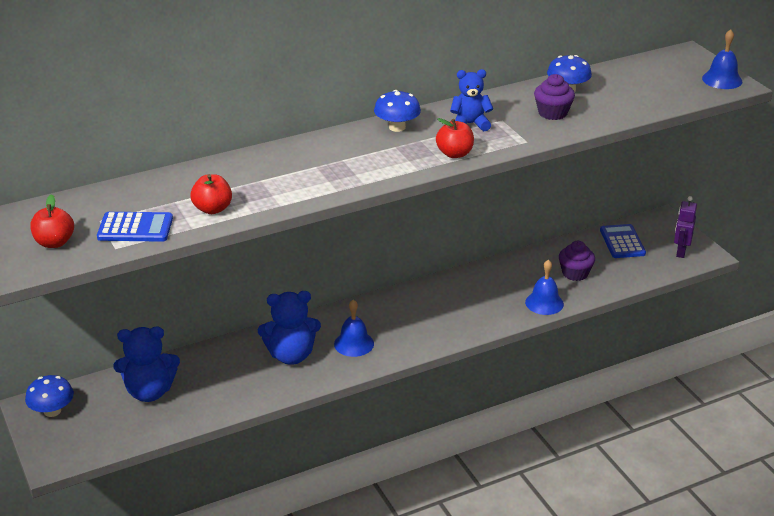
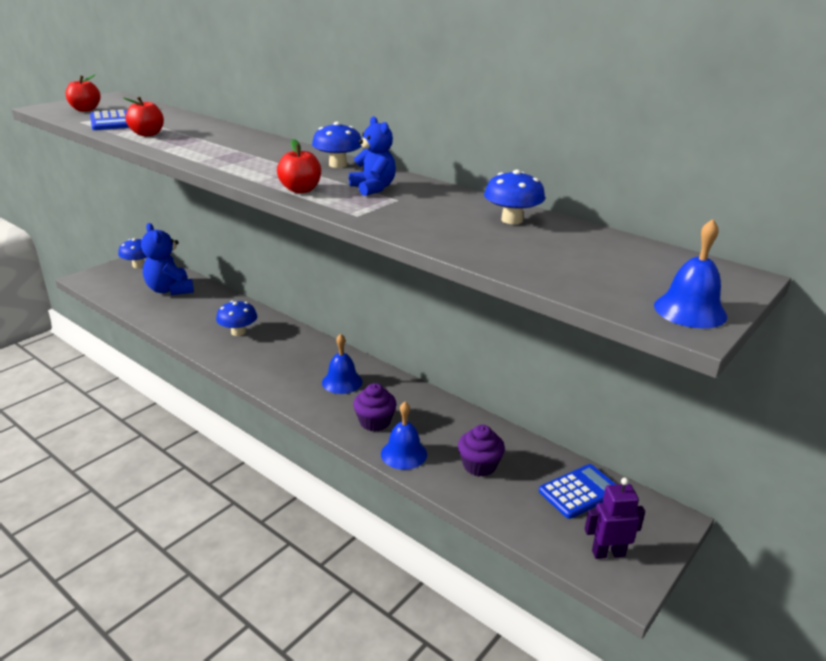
camera: 65 degrees right, 5 degrees down
blue teddy bear [258,291,321,365] -> blue mushroom [216,301,257,336]
blue bell [334,300,374,357] -> blue bell moved to [322,334,363,394]
purple cupcake [534,74,575,120] -> purple cupcake moved to [353,383,396,431]

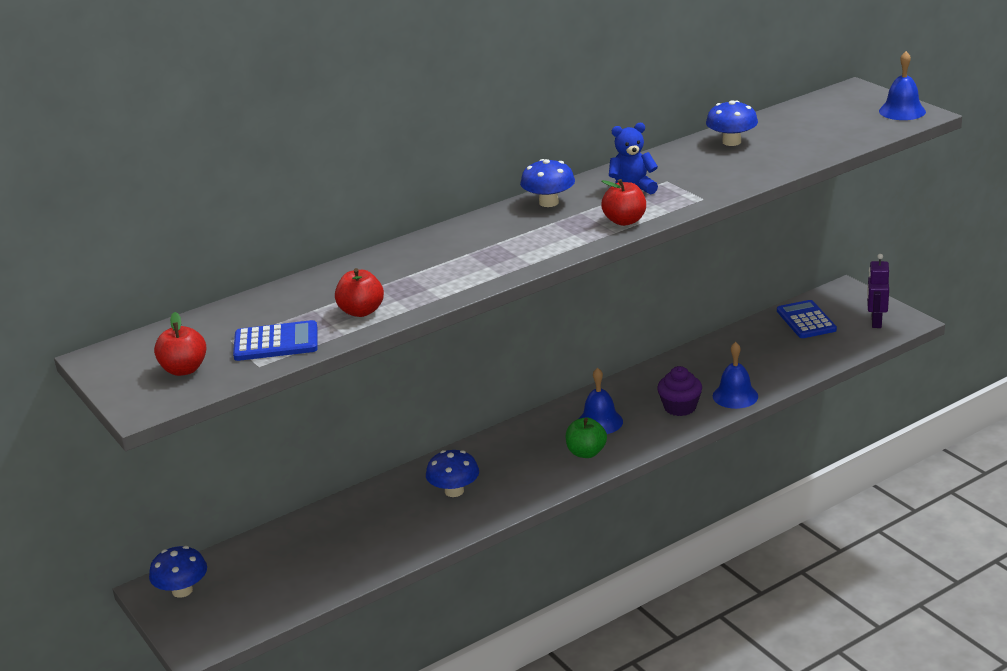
camera: 70 degrees left, 0 degrees up
blue teddy bear [141,223,194,295] -> none
purple cupcake [458,425,505,477] -> none
none -> green apple [566,418,607,458]

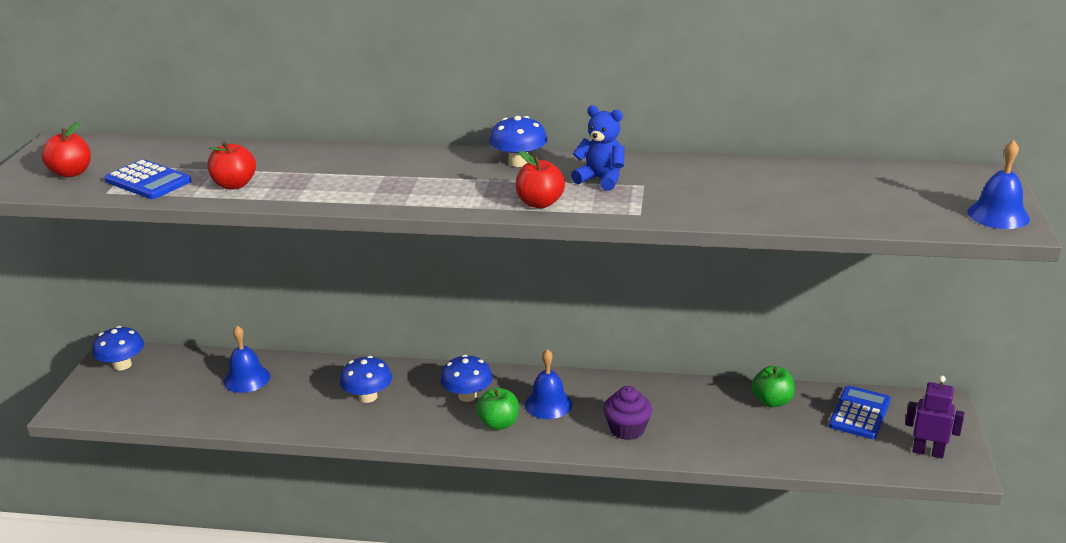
camera: 40 degrees right, 0 degrees up
blue mushroom [706,100,758,146] -> blue mushroom moved to [440,355,493,402]
blue bell [713,342,758,409] -> blue bell moved to [224,326,270,393]
purple robot [867,254,889,328] -> purple robot turned 60 degrees clockwise [905,376,964,458]
none -> green apple [752,366,795,407]

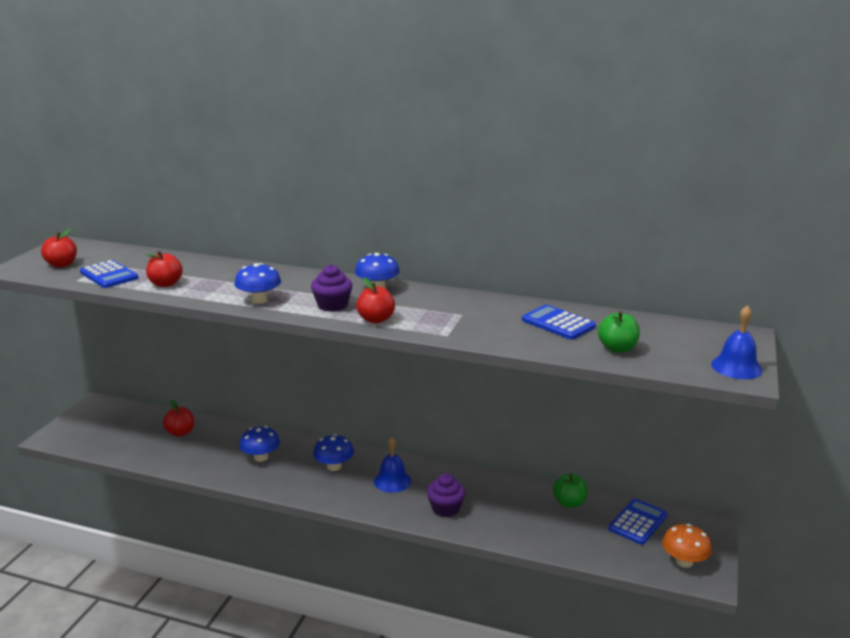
camera: 10 degrees right, 5 degrees down
blue mushroom [92,326,144,371] -> blue mushroom moved to [234,263,281,304]
blue bell [224,326,270,393] -> red apple [163,400,194,437]
green apple [476,388,519,430] -> green apple moved to [598,311,640,353]
blue teddy bear [571,105,625,191] -> none
purple robot [905,376,964,458] -> orange mushroom [662,524,712,568]
none -> purple cupcake [311,264,352,312]
none -> blue calculator [522,305,596,340]

